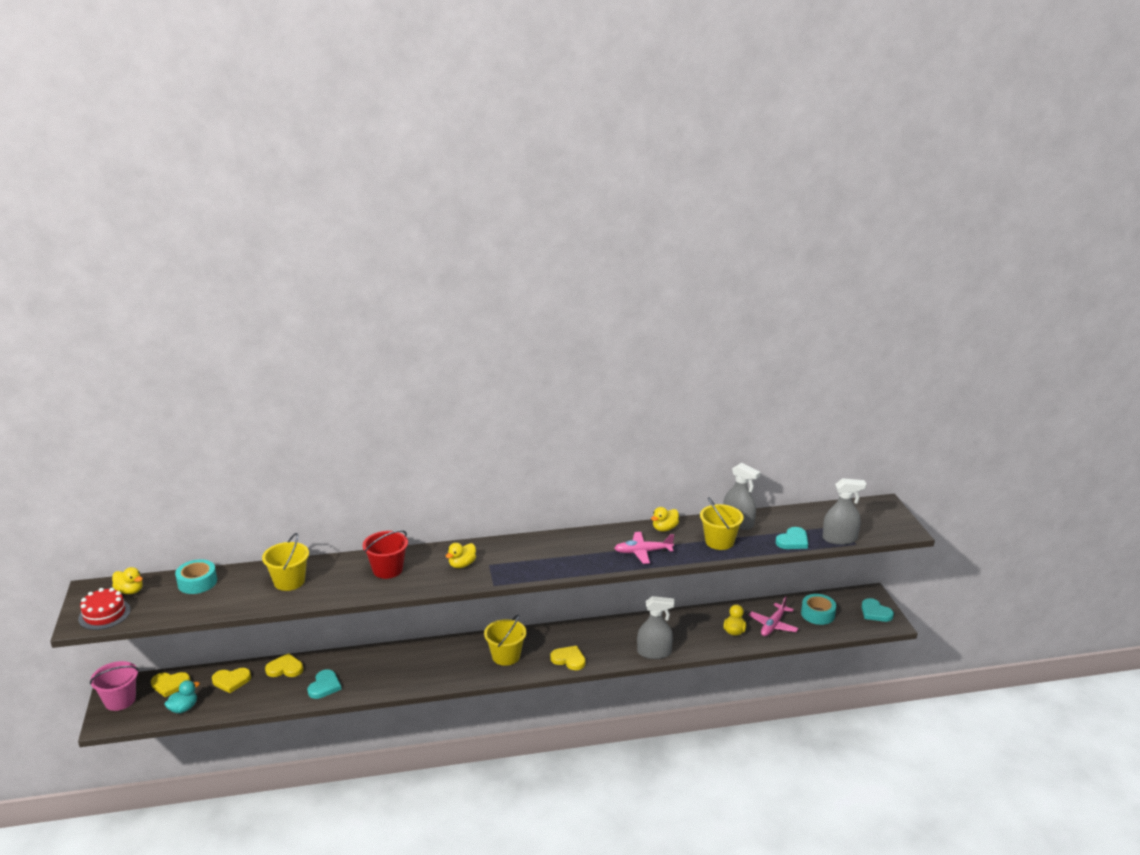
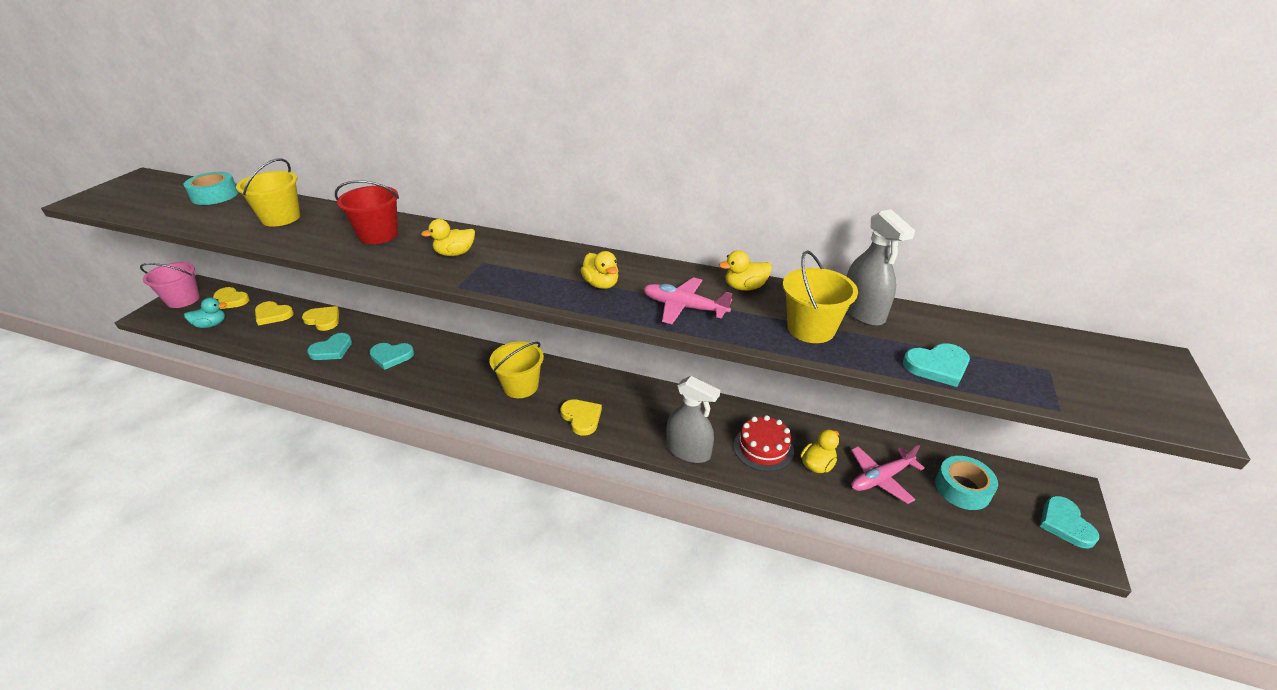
camera: 30 degrees right, 10 degrees up
red cake [78,588,131,630] -> red cake moved to [733,415,794,472]
yellow duck [112,567,143,594] -> yellow duck moved to [580,251,618,289]
grey spray bottle [823,478,867,545] -> none
none -> turquoise heart [369,343,414,370]

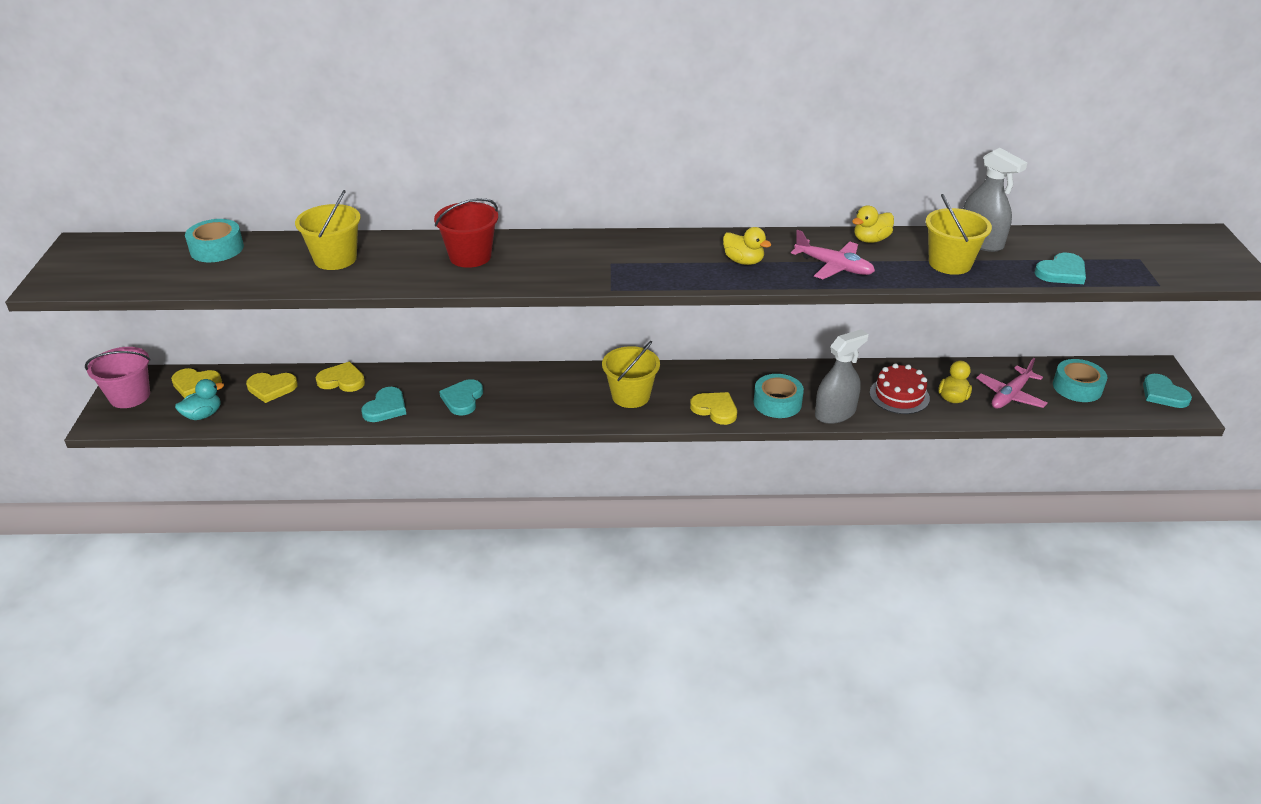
camera: 20 degrees left, 0 degrees up
turquoise heart [369,343,414,370] -> turquoise heart turned 120 degrees clockwise [439,379,483,415]
yellow duck [421,219,475,256] -> none
pink plane [644,277,733,324] -> pink plane turned 150 degrees counterclockwise [791,230,875,279]
grey spray bottle [666,376,720,463] -> grey spray bottle turned 45 degrees counterclockwise [815,329,868,424]
none -> turquoise tape [754,374,804,418]

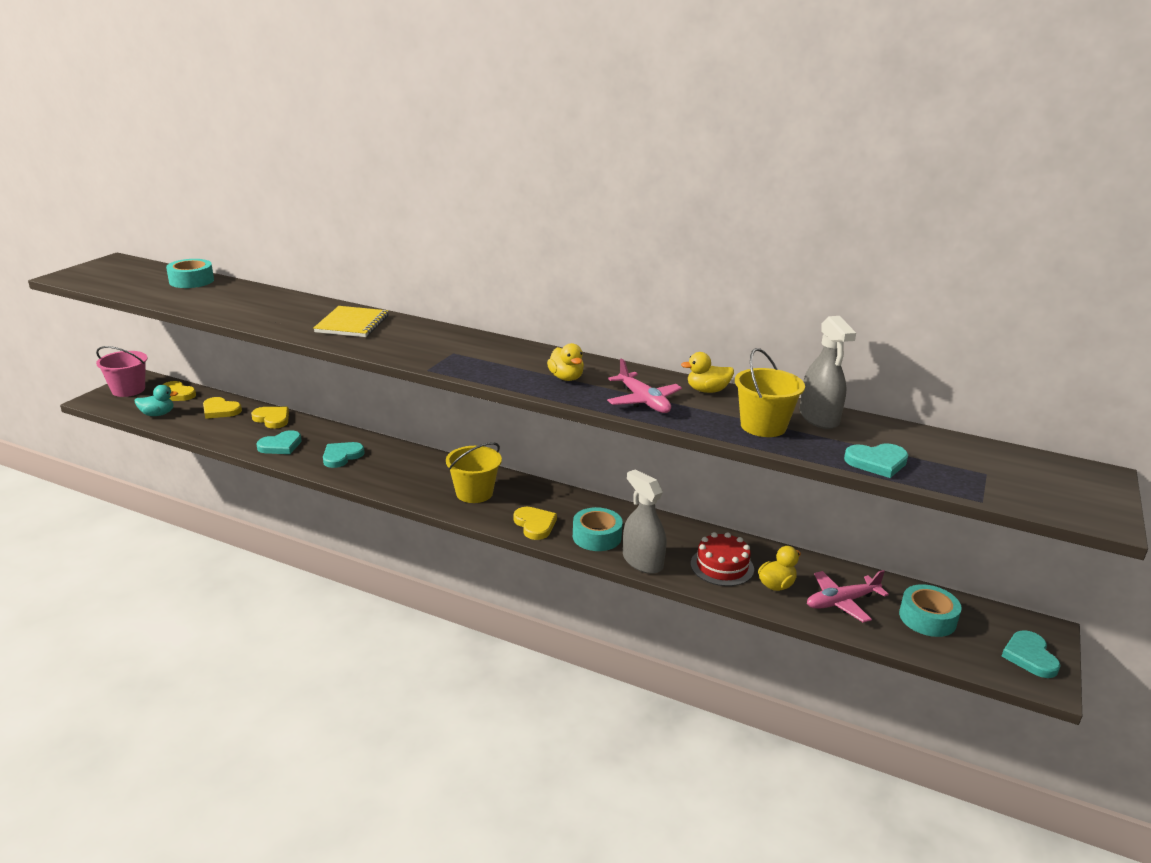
camera: 25 degrees right, 10 degrees down
yellow bucket [295,190,361,270] -> none
red bucket [434,198,498,268] -> yellow notebook [313,306,388,337]
grey spray bottle [815,329,868,424] -> grey spray bottle turned 120 degrees counterclockwise [623,469,667,574]

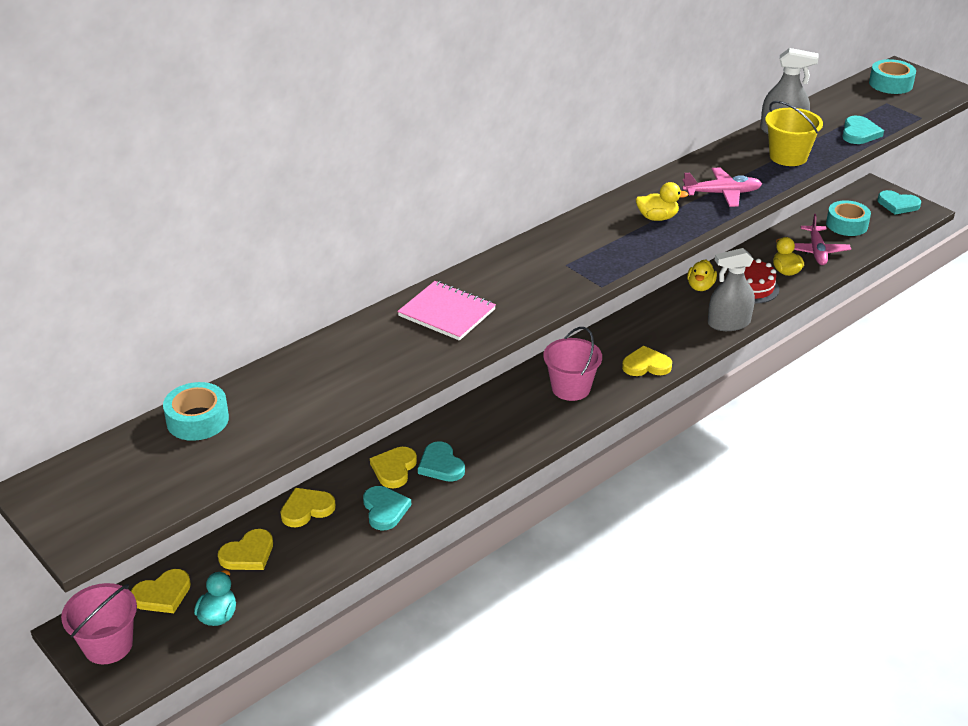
camera: 65 degrees left, 10 degrees up
yellow notebook [313,306,388,337] -> pink notebook [397,281,496,341]
yellow bucket [446,442,502,503] -> pink bucket [543,327,602,401]
turquoise tape [573,507,623,551] -> turquoise tape moved to [869,59,916,94]
yellow duck [681,352,734,393] -> yellow duck moved to [687,259,717,291]
none -> yellow heart [370,447,417,488]

